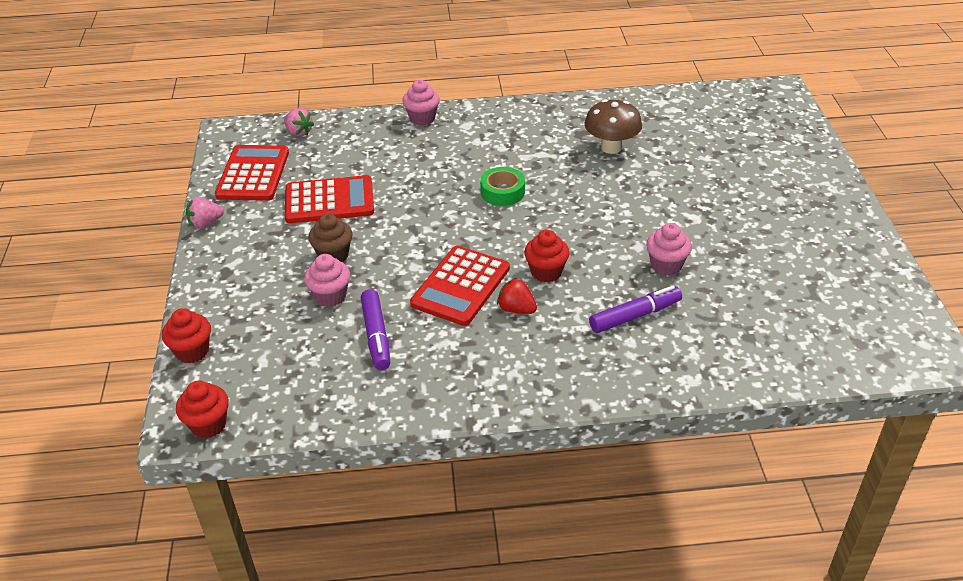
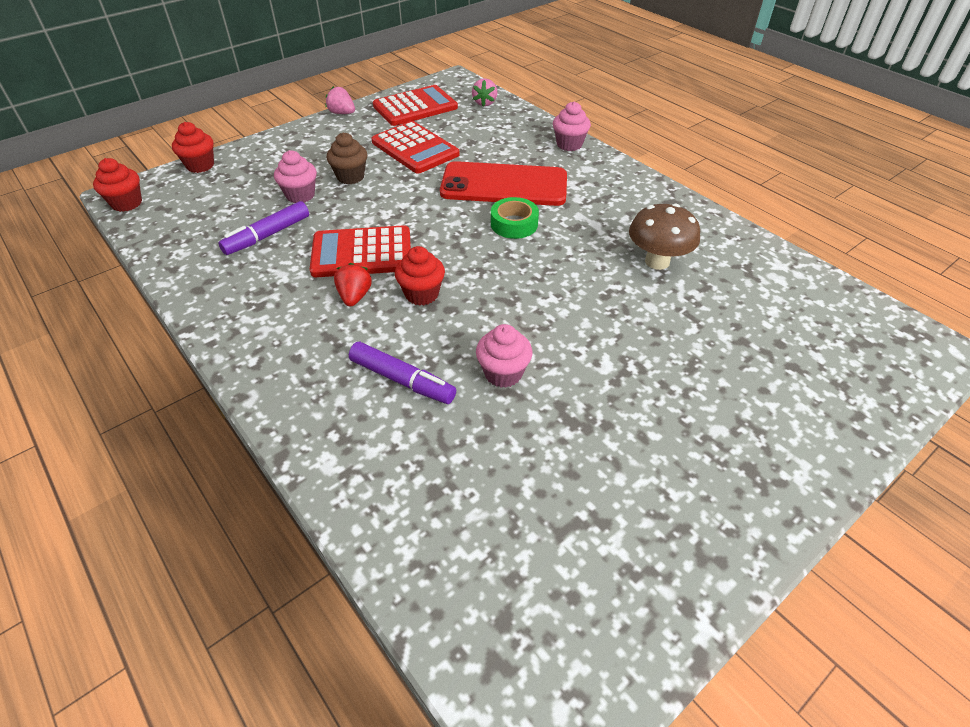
camera: 55 degrees right, 5 degrees up
none -> red phone [440,161,567,206]

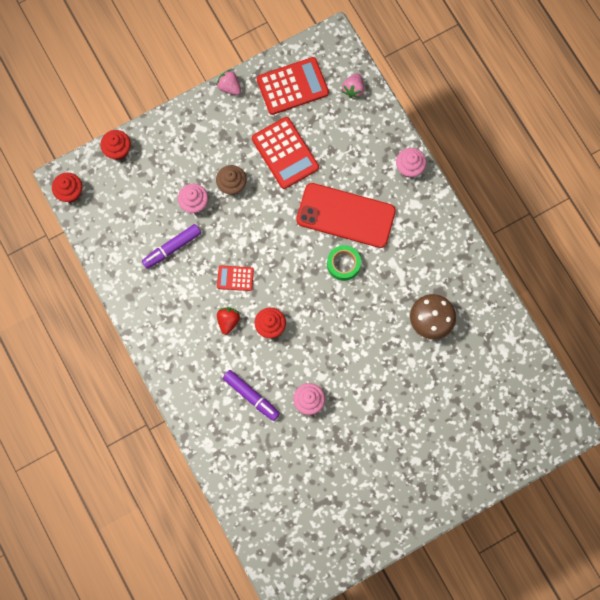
camera: 10 degrees right, 30 degrees up
red calculator [310,225,411,277] -> red calculator [217,265,254,291], size x0.54

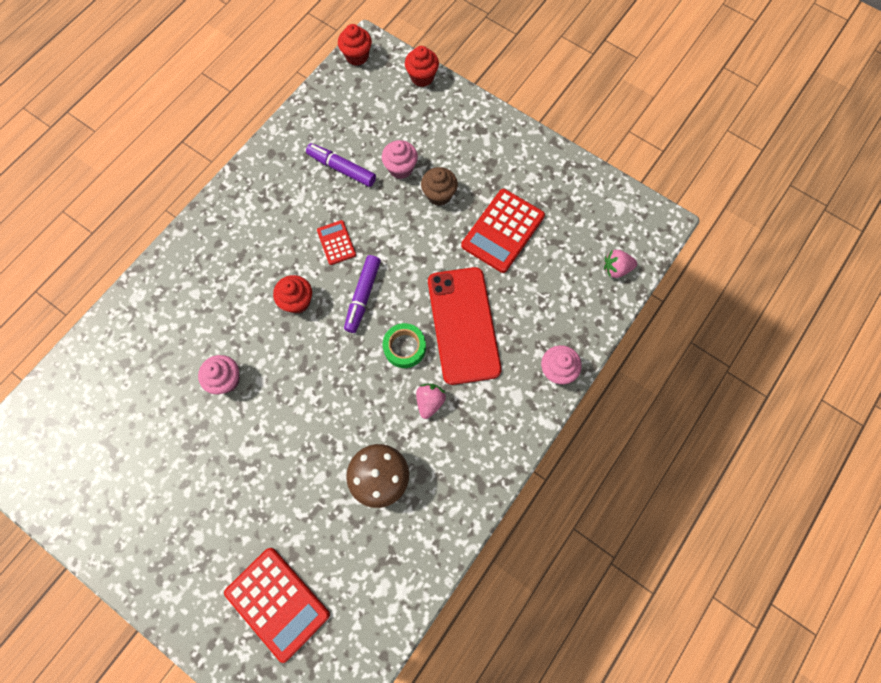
camera: 65 degrees right, 5 degrees down
pink strawberry [216,70,241,95] -> pink strawberry moved to [416,384,446,419]
red strawberry [217,307,240,335] -> none
purple marker [223,370,280,421] -> purple marker moved to [344,255,381,333]
red calculator [257,57,329,115] -> red calculator moved to [224,548,330,663]

